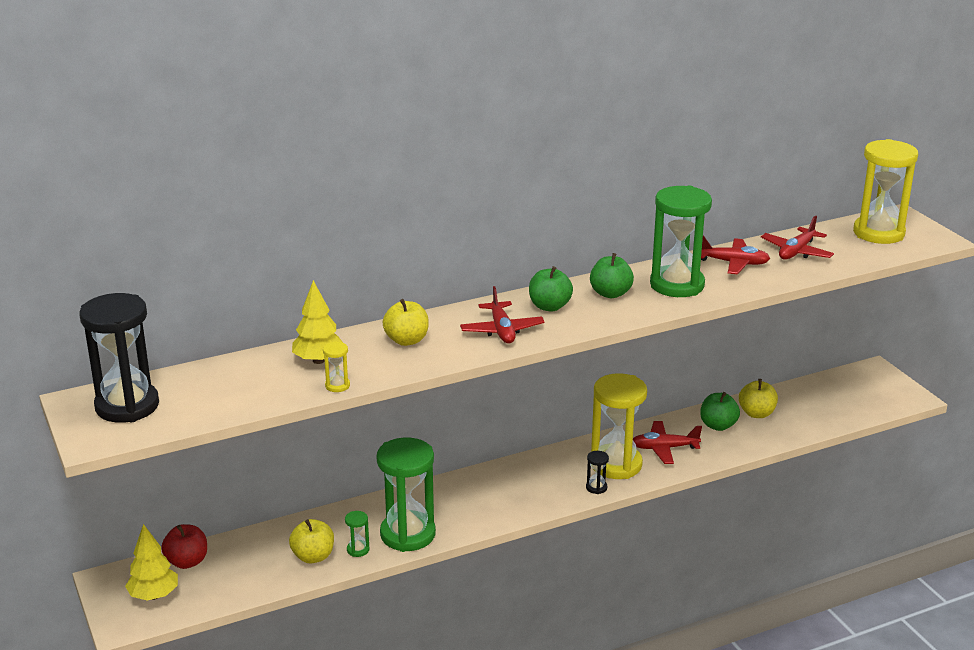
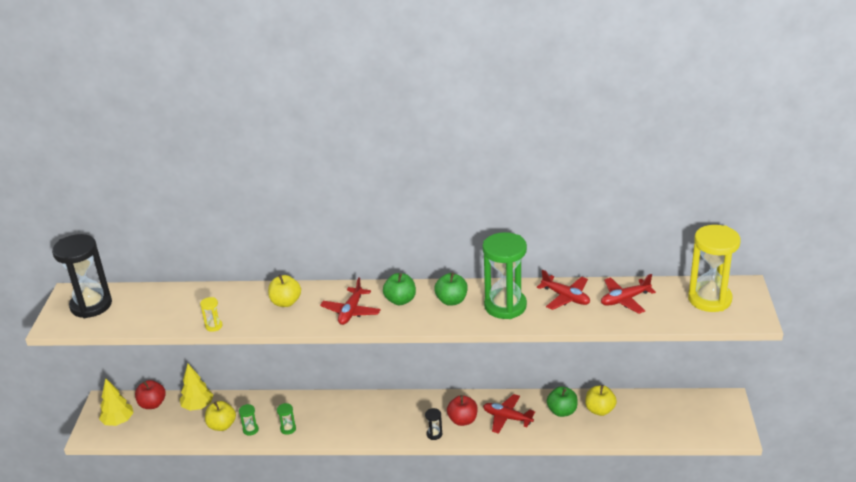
camera: 30 degrees right, 5 degrees up
yellow tree [292,280,343,364] -> yellow tree moved to [180,364,213,411]
green hourglass [376,438,436,552] -> green hourglass [277,403,296,435], size x0.40
yellow hourglass [591,373,647,479] -> red apple [447,395,478,426]

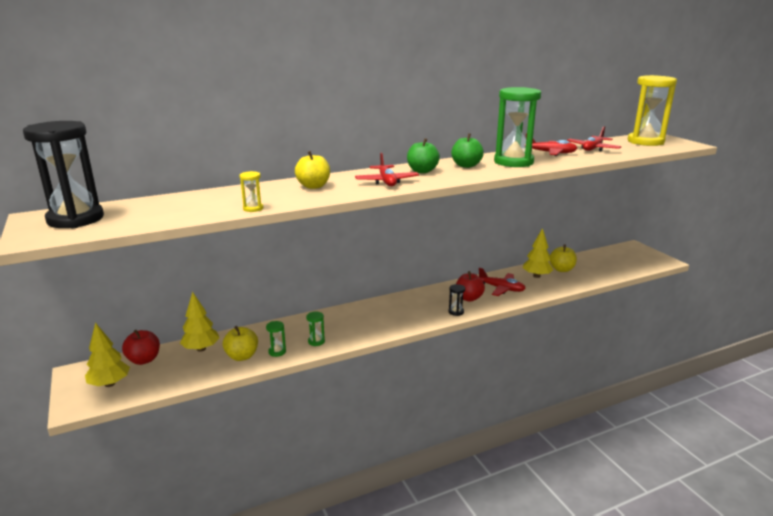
camera: 30 degrees left, 10 degrees down
red plane [483,394,535,434] -> red plane turned 150 degrees counterclockwise [479,268,526,296]
green apple [547,386,578,417] -> yellow tree [523,228,553,278]

